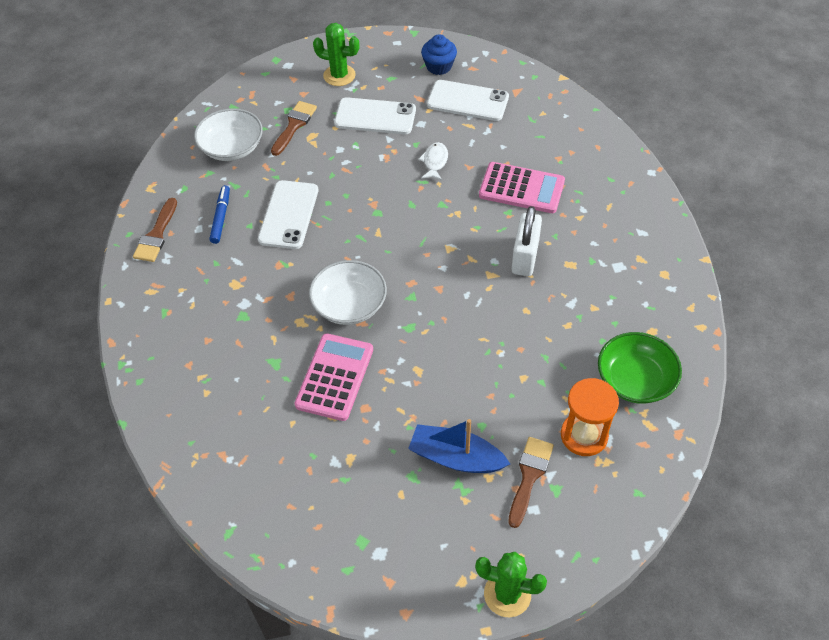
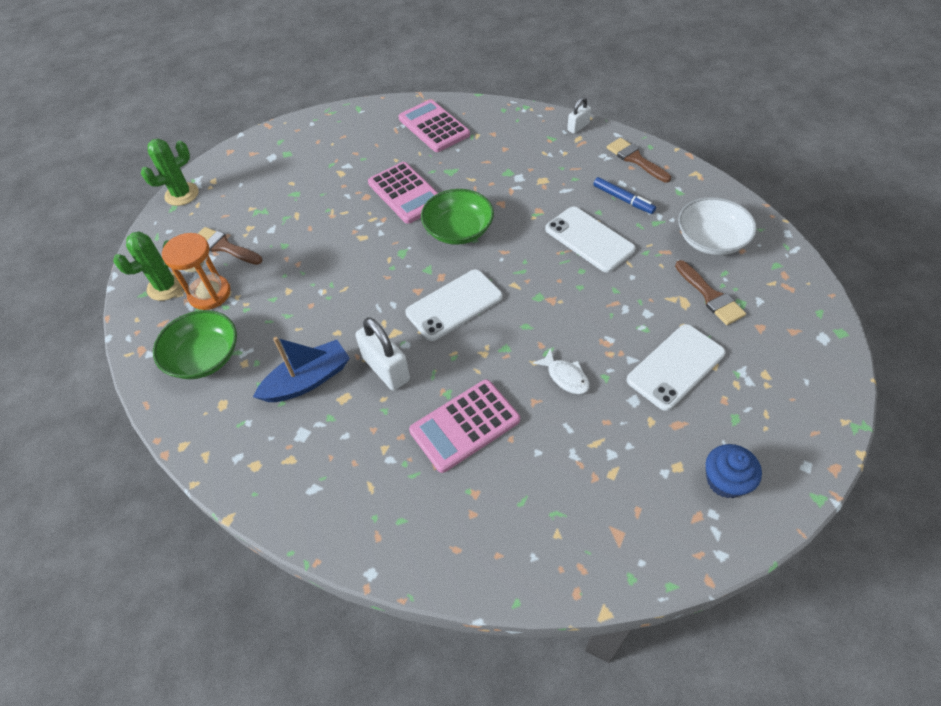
camera: 130 degrees right, 0 degrees up
white bowl [309,260,387,325] -> green bowl [421,189,494,245]
green cactus [313,23,359,86] -> green cactus moved to [113,231,183,301]
blue boat [408,419,510,473] -> blue boat moved to [253,337,350,402]
white phone [427,80,509,121] -> white phone moved to [405,269,503,341]
brown brush [508,437,554,528] -> brown brush turned 150 degrees clockwise [198,227,262,265]
none -> pink calculator [399,99,470,152]
none -> white padlock [567,97,591,134]

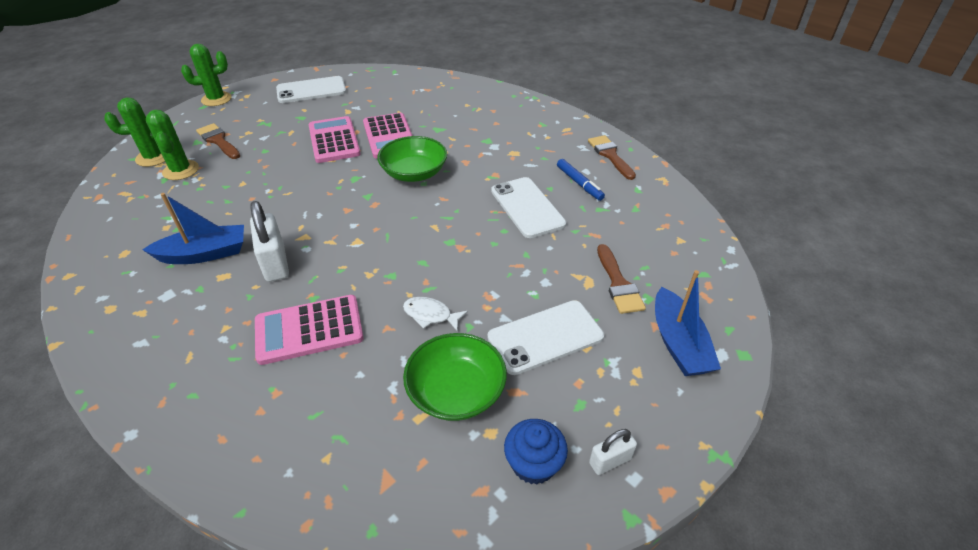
camera: 15 degrees right, 10 degrees down
green bowl [153,310,237,379] -> green bowl moved to [403,333,507,421]
orange hourglass [162,233,231,310] -> green cactus [146,110,199,180]
pink calculator [399,99,470,152] -> pink calculator moved to [309,116,361,163]
white phone [405,269,503,341] -> white phone moved to [276,76,346,103]
white fish [533,348,590,394] -> white fish turned 135 degrees clockwise [403,297,468,332]
white padlock [567,97,591,134] -> white padlock moved to [589,429,637,475]
white bowl [678,197,757,255] -> none
none -> blue boat [655,270,721,376]

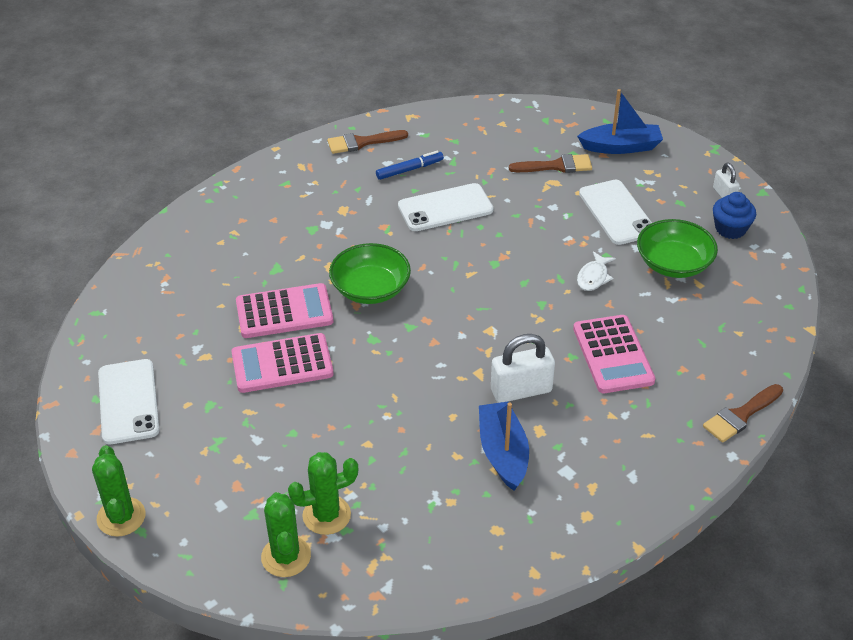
camera: 85 degrees left, 0 degrees up
brown brush [196,123,240,159] -> brown brush moved to [703,384,783,443]

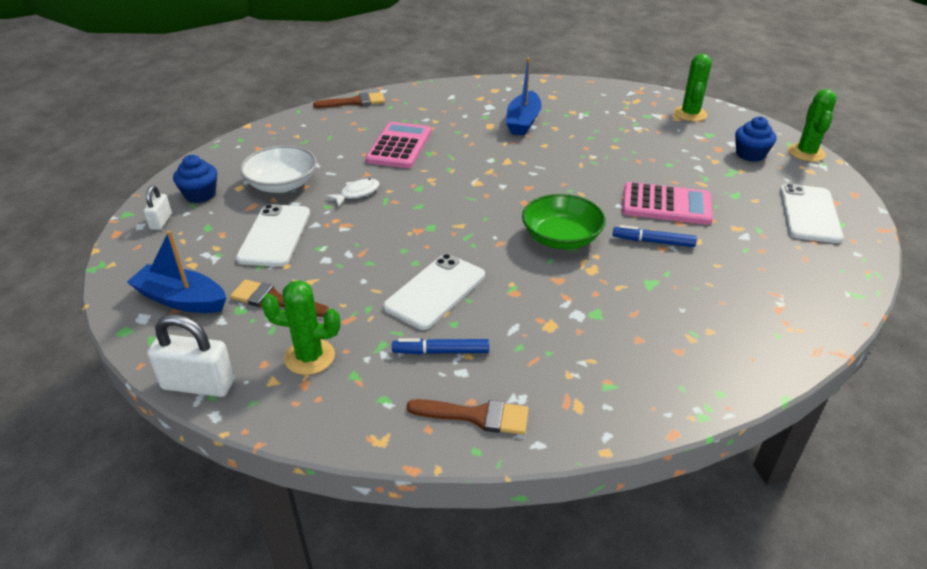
camera: 155 degrees left, 5 degrees down
pink calculator [236,283,333,338] -> blue marker [613,225,697,247]
green cactus [288,452,358,535] -> green cactus moved to [261,280,341,375]
white phone [398,183,493,231] -> white phone turned 60 degrees counterclockwise [383,254,485,330]
white padlock [491,334,555,403] -> white padlock moved to [147,314,235,397]
green bowl [637,219,718,278] -> white bowl [240,145,317,193]
none -> blue cupcake [735,116,776,162]

